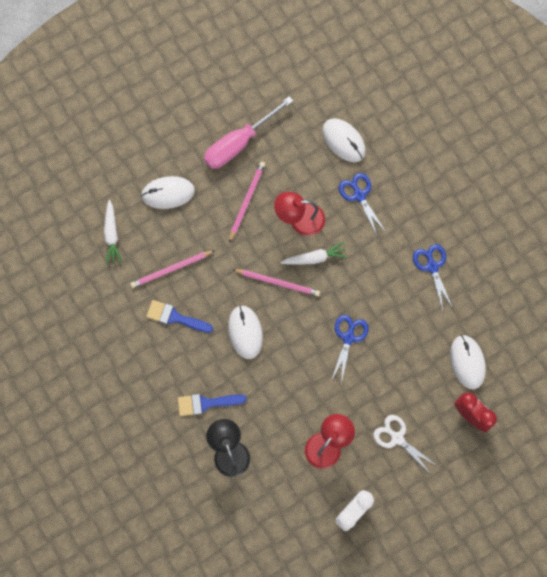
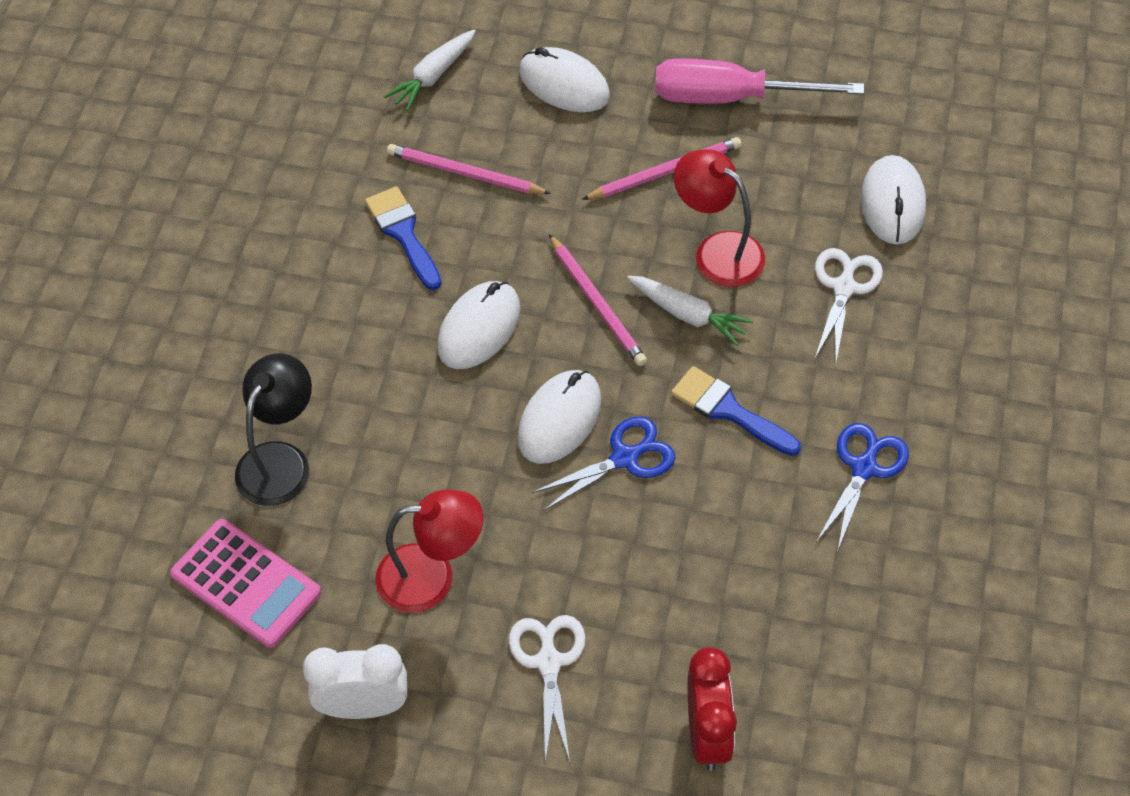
camera: 45 degrees right, 20 degrees down
blue brush [178,394,247,416] -> blue brush moved to [671,366,801,456]
blue scissors [339,173,386,236] -> white scissors [815,248,883,361]
white mouse [450,335,486,389] -> white mouse moved to [517,370,602,464]
none -> pink calculator [170,519,321,648]

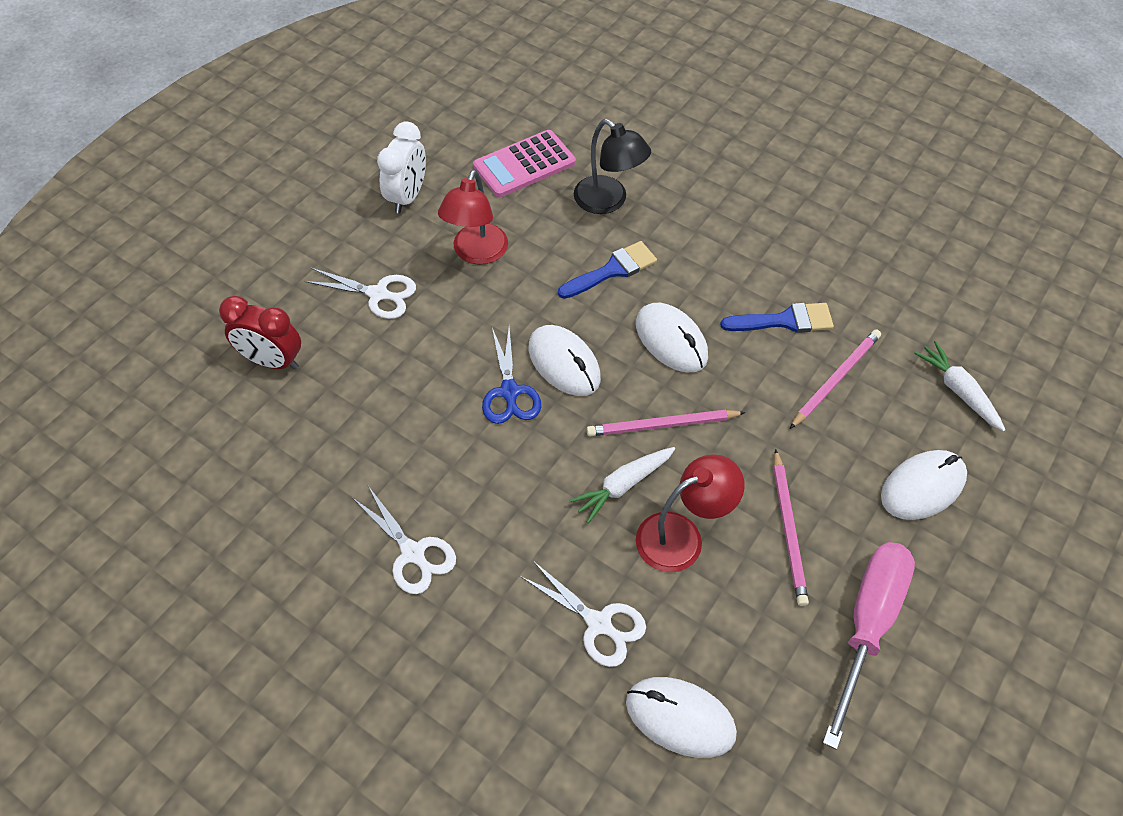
camera: 110 degrees right, 0 degrees up
blue brush [671,366,801,456] -> blue brush moved to [558,241,657,299]
blue scissors [816,423,909,552] -> white scissors [353,486,456,594]

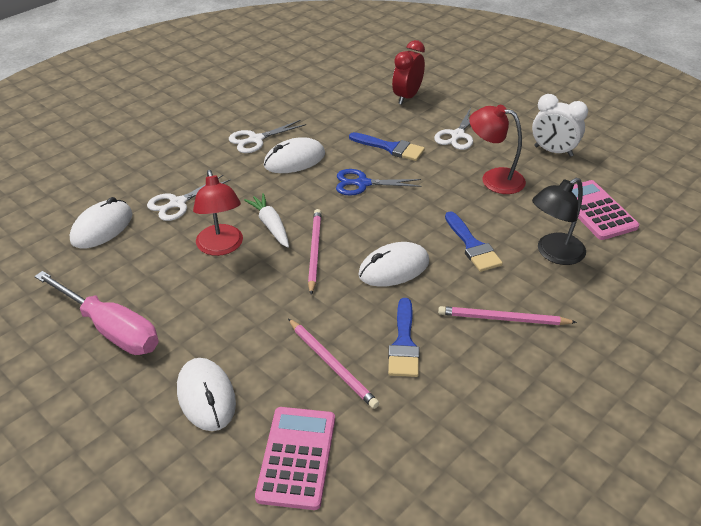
camera: 100 degrees right, 15 degrees down
white mouse [528,325,601,396] -> white mouse moved to [264,137,325,173]
pink pencil [773,449,809,606] -> pink pencil moved to [438,306,577,325]
white carrot [914,341,1005,431] -> pink calculator [255,407,335,510]
none -> blue brush [349,132,425,161]

